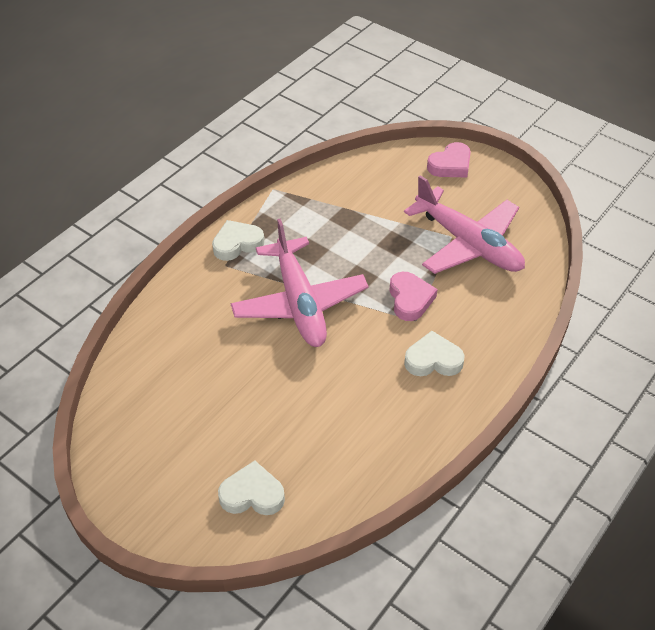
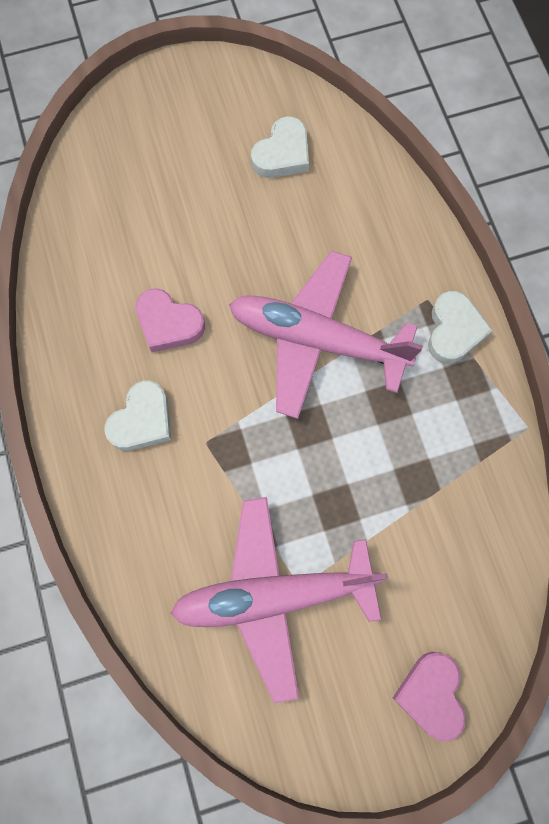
camera: 125 degrees right, 25 degrees up
white heart [218,461,285,515] -> white heart moved to [251,116,309,178]
pink heart [389,272,438,321] -> pink heart moved to [135,288,205,352]

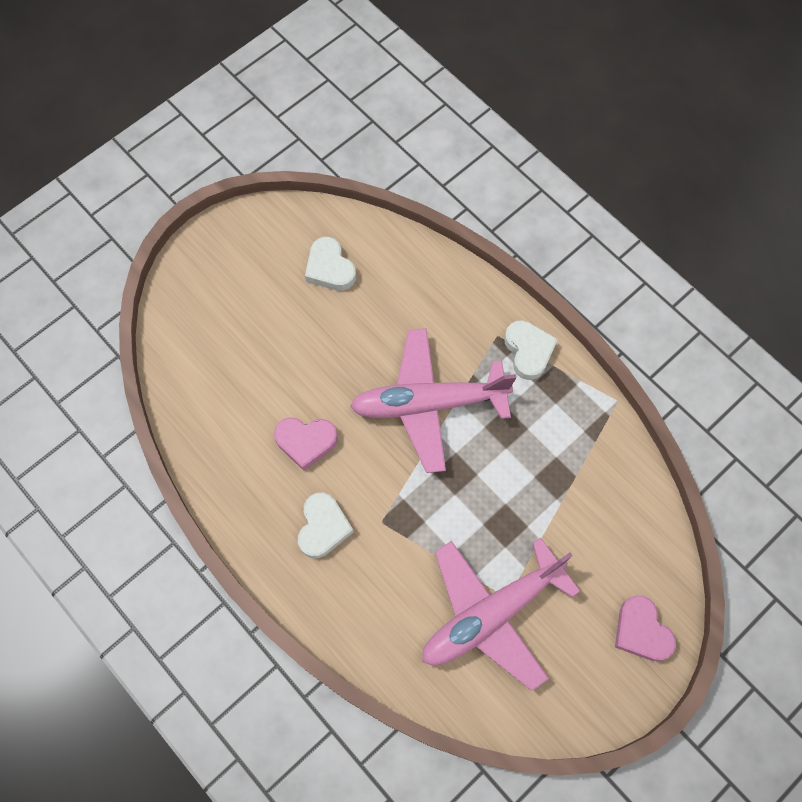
camera: 25 degrees left, 5 degrees down
white heart [251,116,309,178] -> white heart turned 135 degrees clockwise [305,237,356,291]

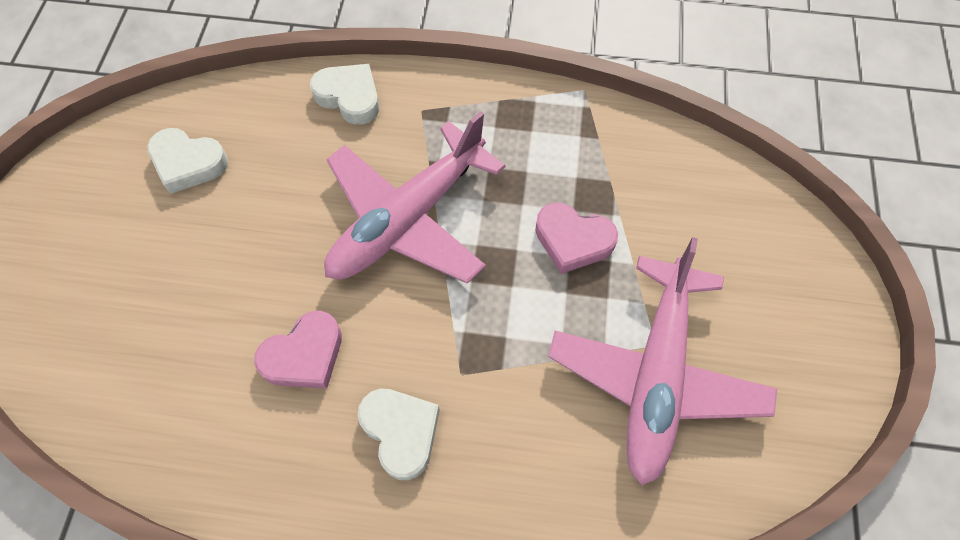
camera: 40 degrees left, 5 degrees down
white heart [504,320,558,380] -> white heart moved to [310,64,379,125]
pink heart [615,595,676,661] -> pink heart moved to [535,202,618,274]

